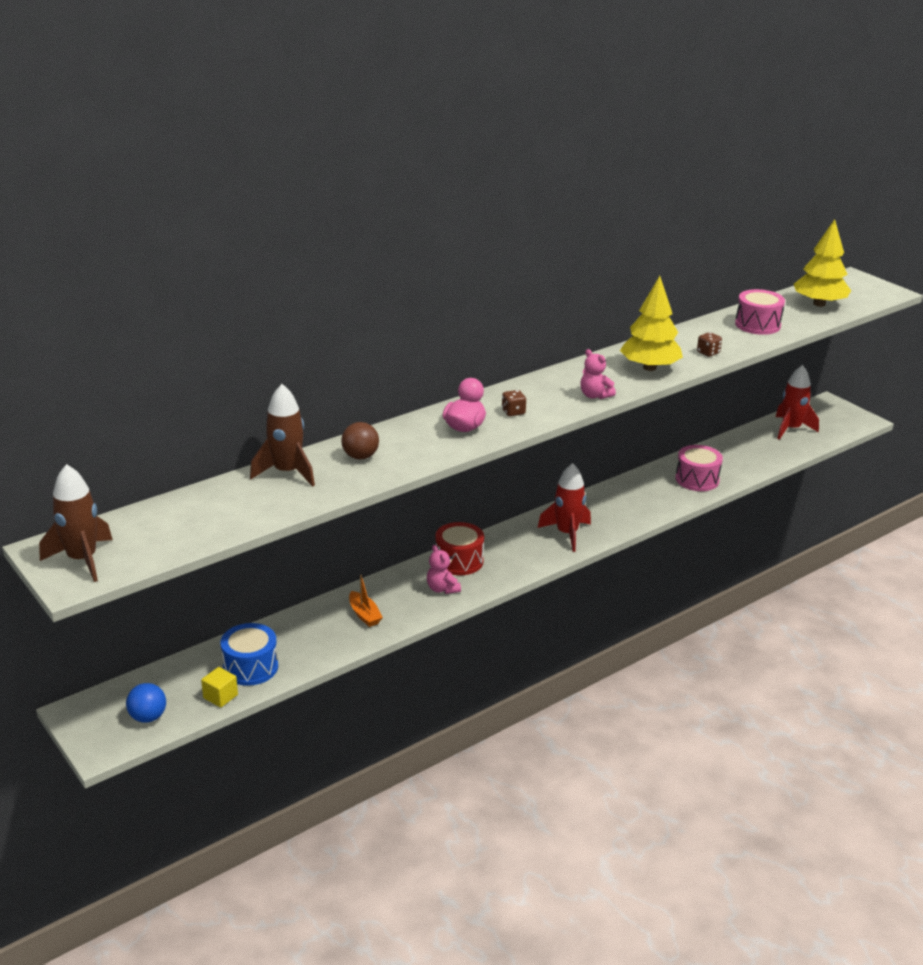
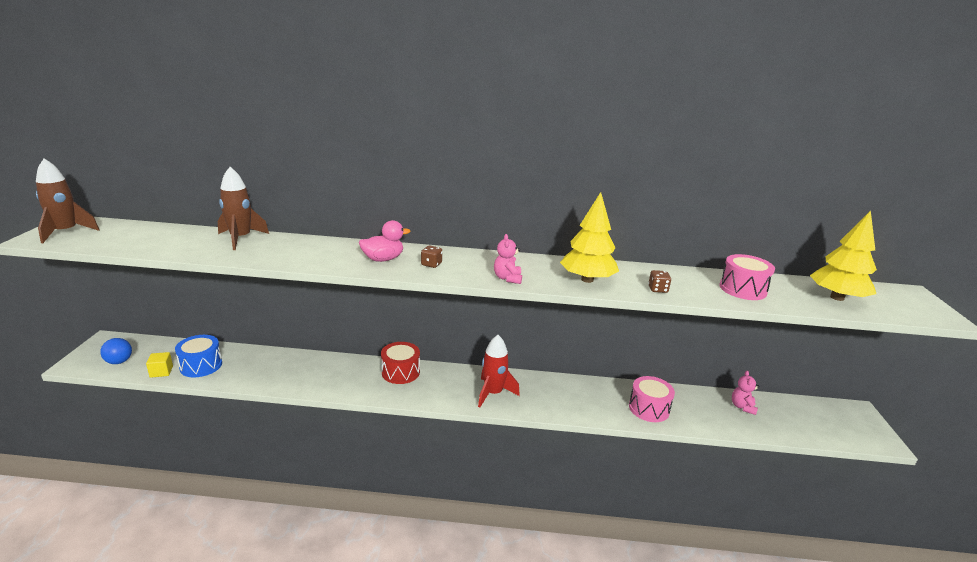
camera: 40 degrees right, 5 degrees down
brown ball [341,422,379,459] -> none
orange boat [349,575,383,627] -> none
pink teddy bear [427,545,461,594] -> pink teddy bear moved to [732,371,759,415]
red rocket [776,365,819,440] -> none

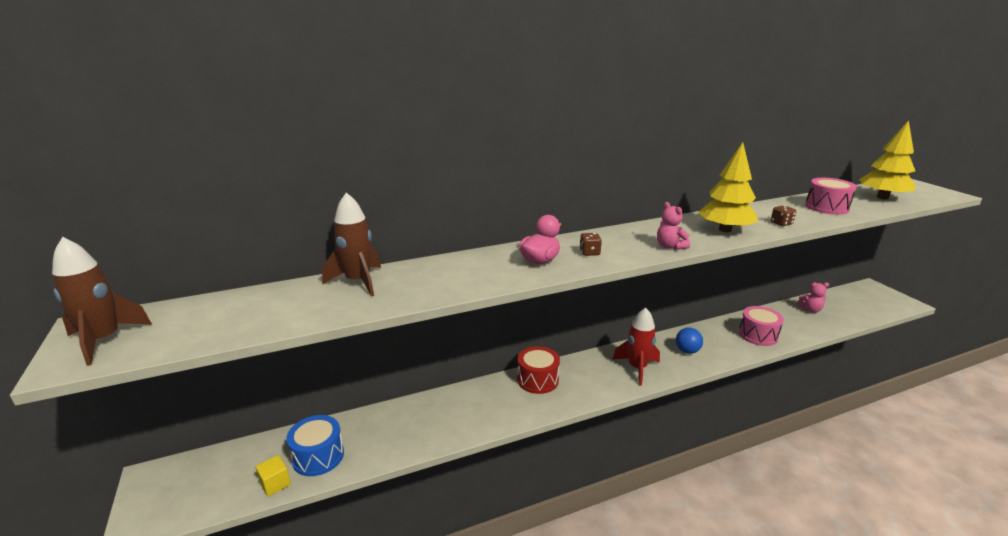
camera: 25 degrees left, 0 degrees up
blue ball [100,338,132,364] -> blue ball moved to [676,327,703,354]
pink teddy bear [732,371,759,415] -> pink teddy bear turned 75 degrees counterclockwise [796,282,829,313]

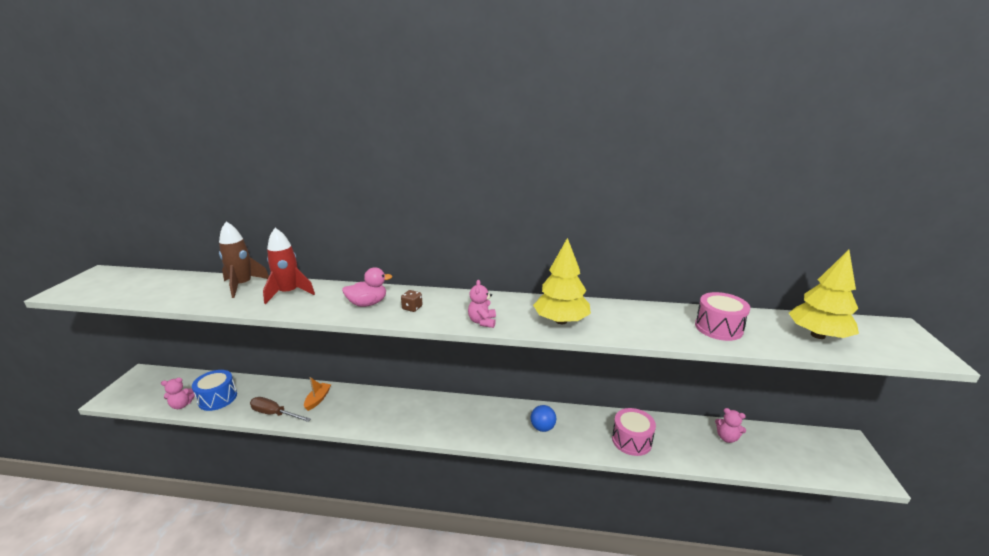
camera: 30 degrees right, 0 degrees up
brown rocket [52,237,152,366] -> none
yellow cube [255,455,291,497] -> pink teddy bear [161,378,195,409]
red drum [517,346,560,394] -> none
red rocket [612,307,660,386] -> red rocket moved to [263,228,315,304]
brown dice [771,205,796,226] -> none
none -> brown screwdriver [250,397,311,422]
none -> orange boat [304,377,331,411]

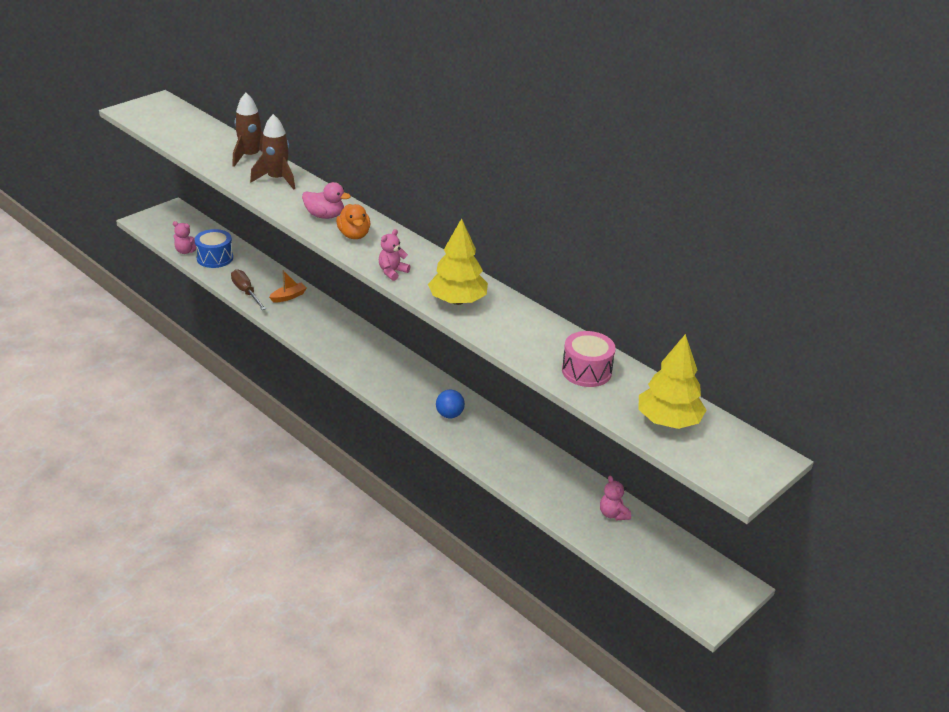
camera: 35 degrees right, 10 degrees up
red rocket [263,228,315,304] -> brown rocket [250,114,295,190]
brown dice [401,290,423,312] -> orange duck [336,204,370,239]
pink drum [612,408,656,456] -> none

